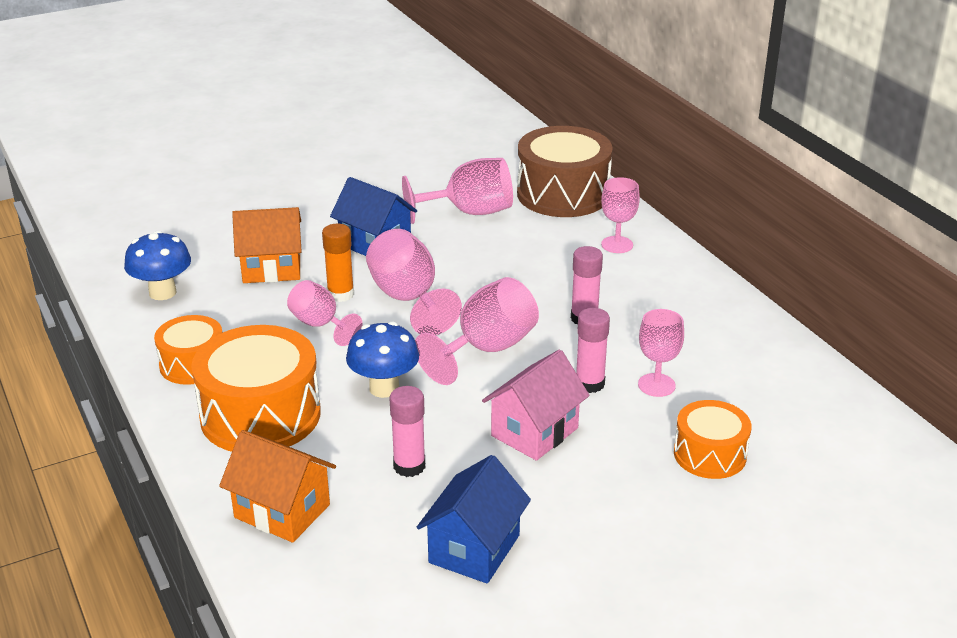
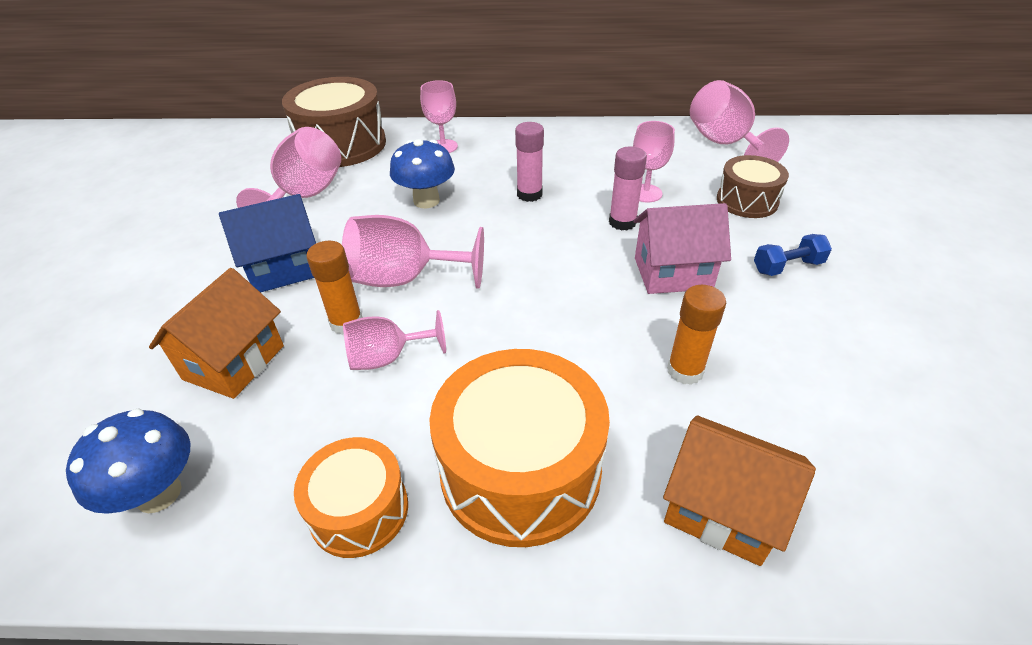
camera: 60 degrees left, 10 degrees up
orange house [219,430,336,543] -> orange house turned 60 degrees clockwise [663,415,816,566]
blue mushroom [346,322,419,398] -> blue mushroom moved to [390,139,455,208]
pink glue stick [389,386,425,477] -> orange glue stick [667,285,726,385]
pink goblet [415,277,539,385] -> pink goblet moved to [690,80,789,162]
blue house [417,455,531,584] -> none
pink house [482,349,590,461] -> pink house turned 75 degrees counterclockwise [633,203,731,294]
orange drum [674,400,751,479] -> brown drum [717,155,789,218]
none -> blue dumbbell [754,234,832,276]

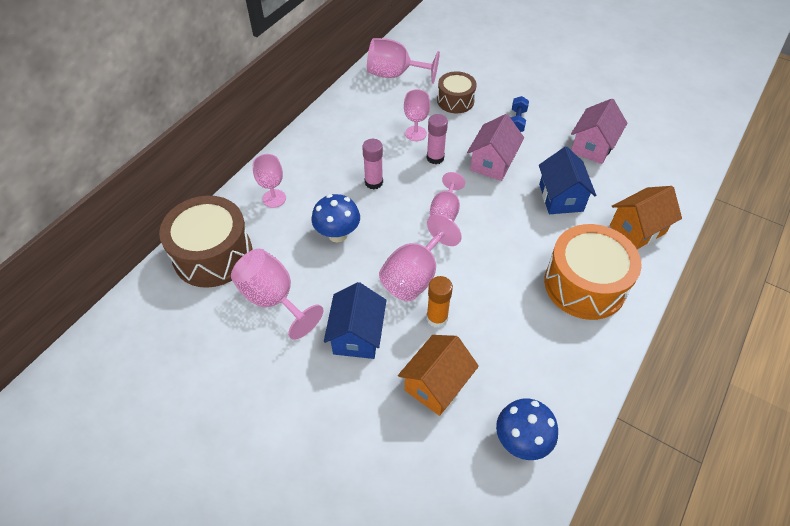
camera: 60 degrees left, 10 degrees up
orange house [149,268,284,399] -> orange house turned 75 degrees clockwise [398,335,479,416]
orange drum [294,437,408,558] -> none
pink goblet [343,310,446,370] -> pink goblet moved to [430,172,465,221]
orange glue stick [667,285,726,385] -> blue house [539,147,596,214]
none -> pink house [571,99,627,164]

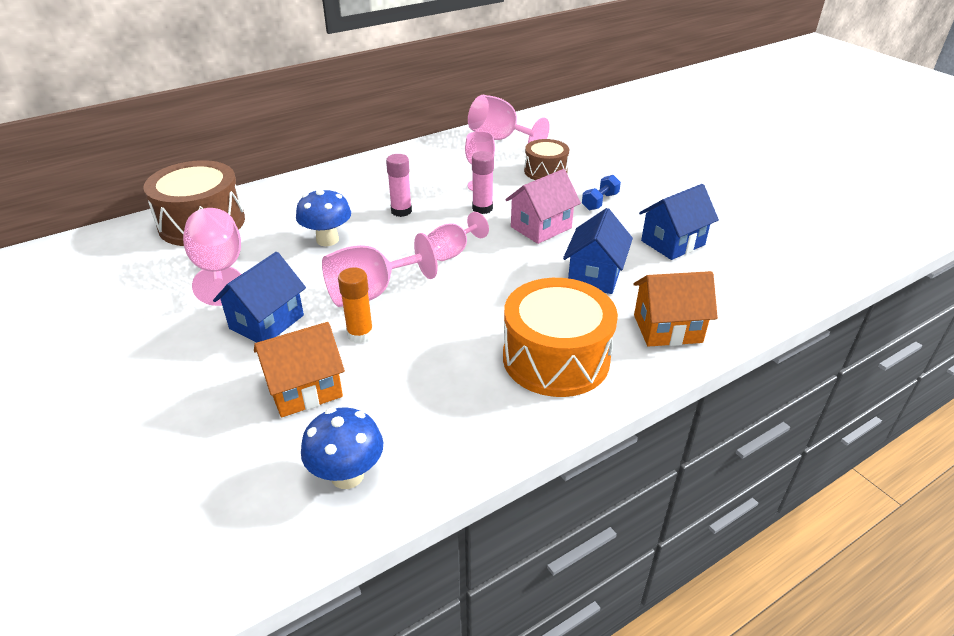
camera: 25 degrees right, 15 degrees down
pink goblet [253,154,286,208] -> none
pink house [571,99,627,164] -> blue house [639,184,719,260]

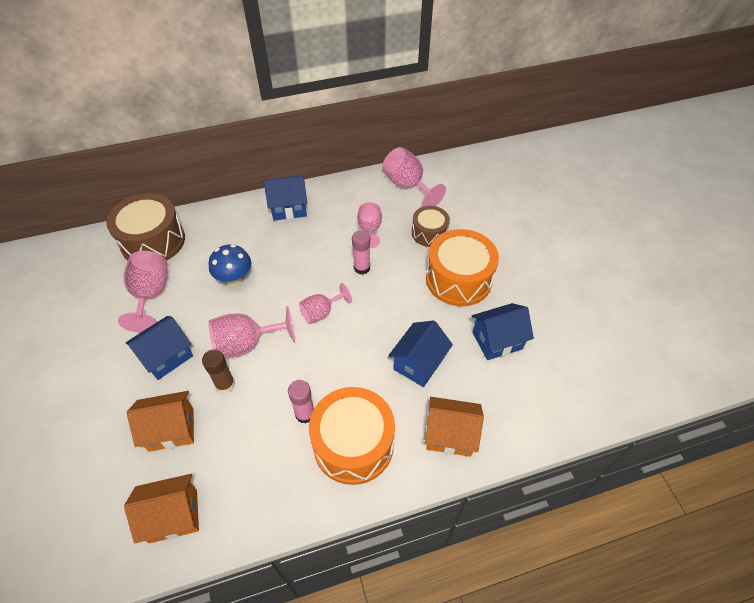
camera: 15 degrees right, 15 degrees up
blue mushroom [301,407,383,489] -> orange house [124,474,199,543]
orange glue stick [338,268,374,343] -> brown glue stick [202,349,235,394]
pink glue stick [386,154,412,217] -> pink glue stick moved to [288,380,314,424]
pink house [505,169,581,244] -> none
blue dumbbell [582,175,621,210] -> orange drum [426,229,499,306]
none -> blue house [264,175,307,220]

